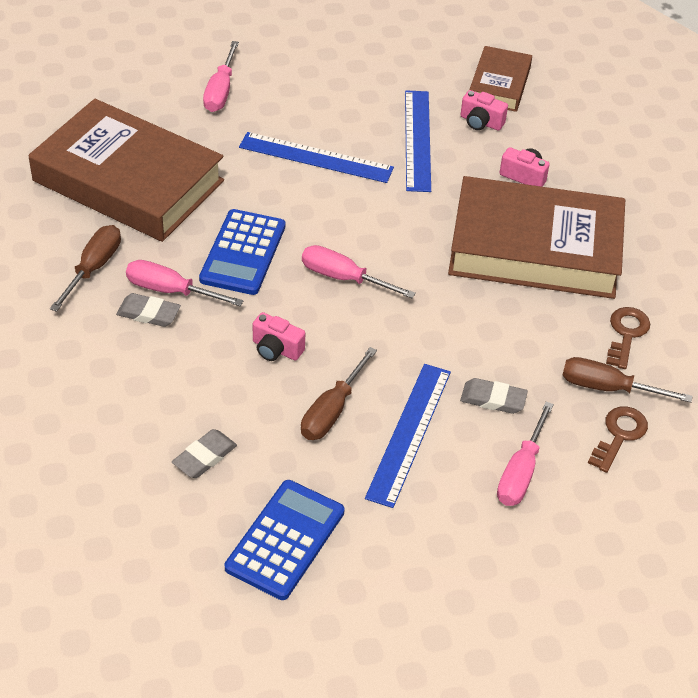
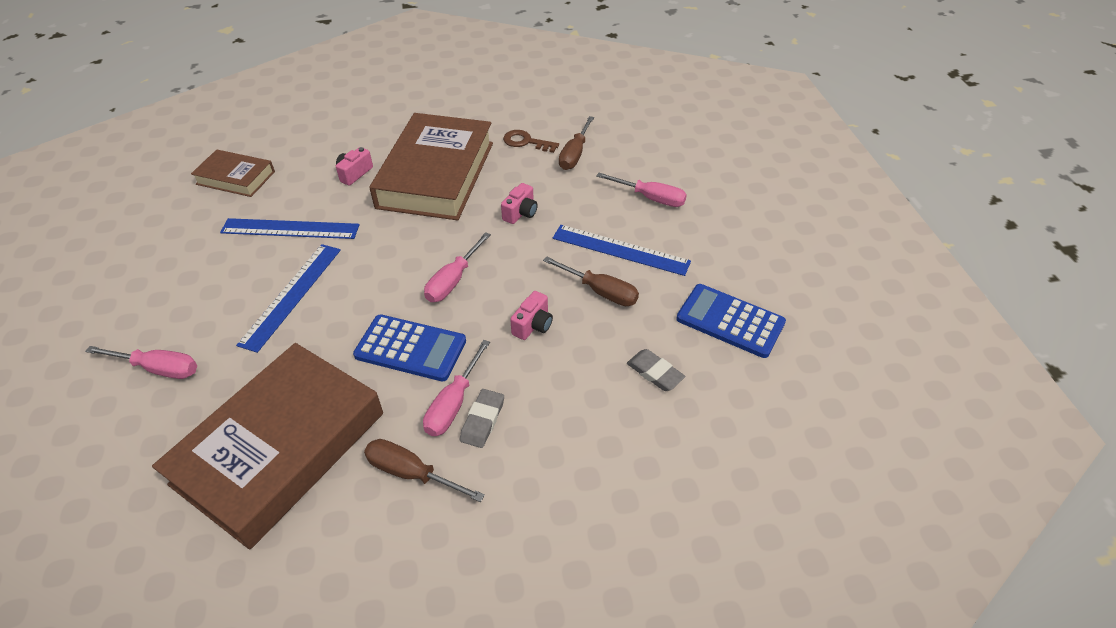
camera: 85 degrees left, 0 degrees up
pink camera [460,90,508,131] -> pink camera moved to [501,183,538,224]
grey eraser [460,378,528,414] -> none
brown key [588,406,648,473] -> none

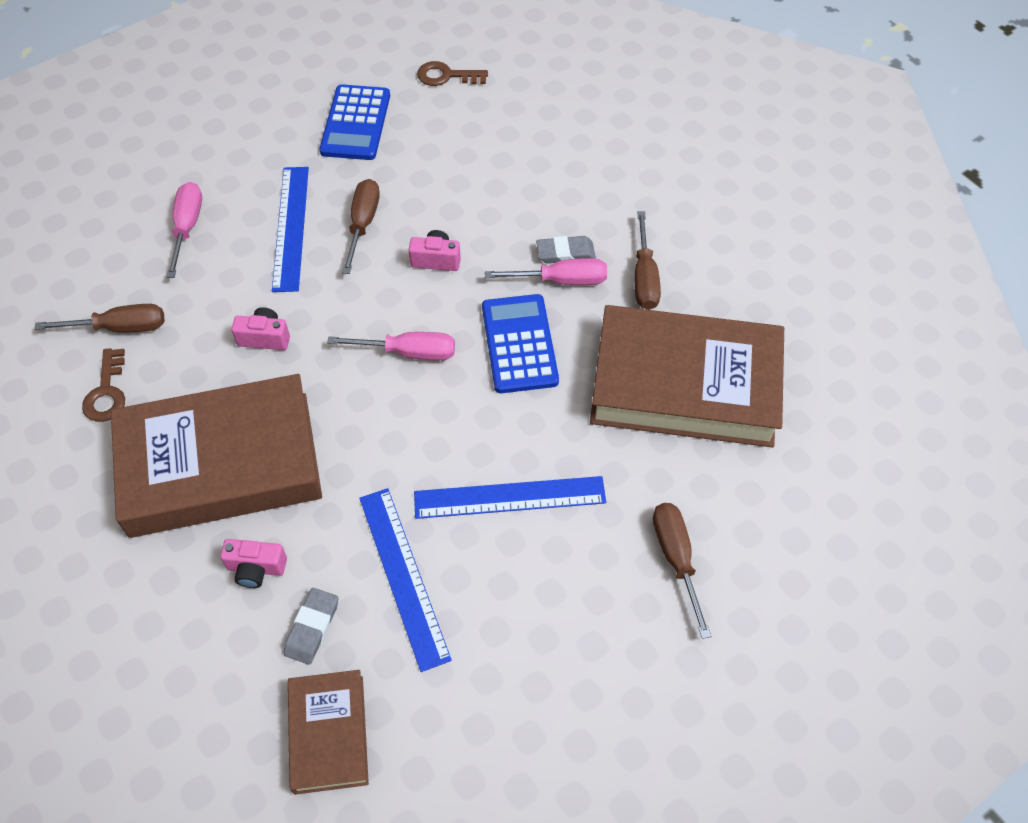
camera: 115 degrees left, 10 degrees up
pink screwdriver [85,346,197,379] -> brown screwdriver [653,503,711,639]
grey eraser [627,349,685,391] -> grey eraser moved to [283,588,338,665]
none -> brown key [417,61,488,86]

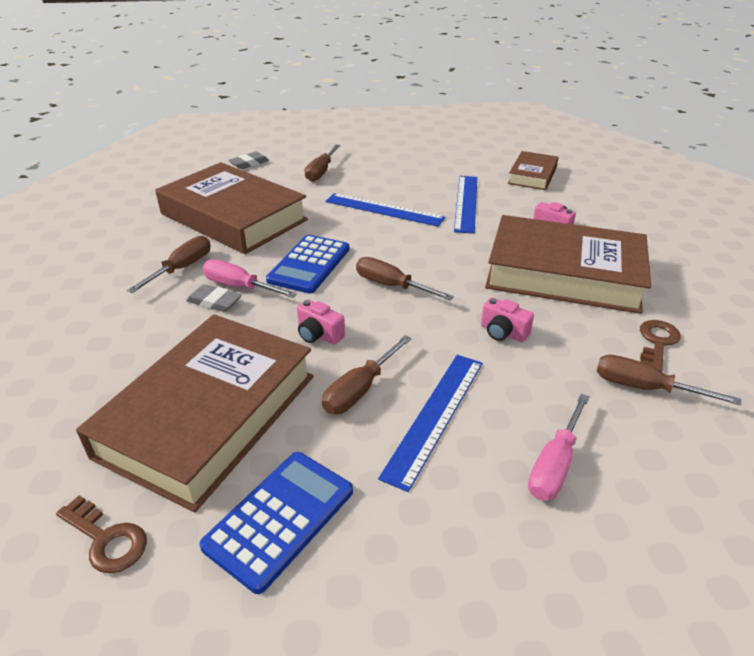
camera: 150 degrees left, 20 degrees down
grey eraser [283,588,338,665] -> grey eraser moved to [228,152,269,169]
pink screwdriver [327,332,455,361] -> brown screwdriver [356,257,454,300]
none -> brown book [76,314,313,512]

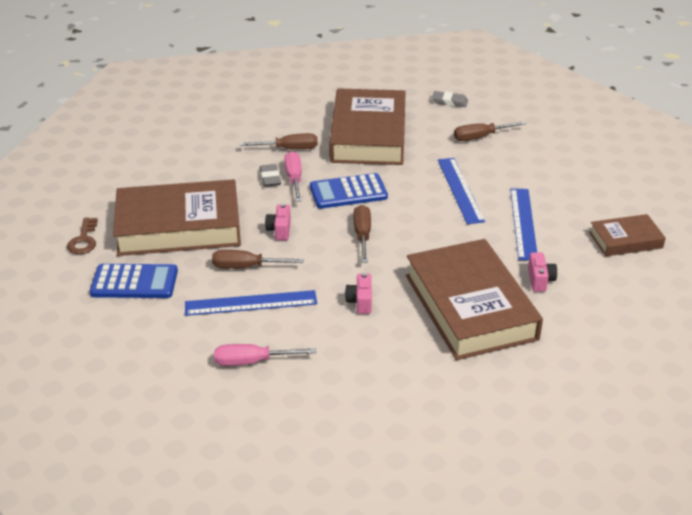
camera: 55 degrees right, 0 degrees up
blue ruler [454,176,477,234] -> blue ruler turned 60 degrees counterclockwise [510,188,537,260]
brown screwdriver [597,355,741,405] -> none
brown key [640,320,681,372] -> none

